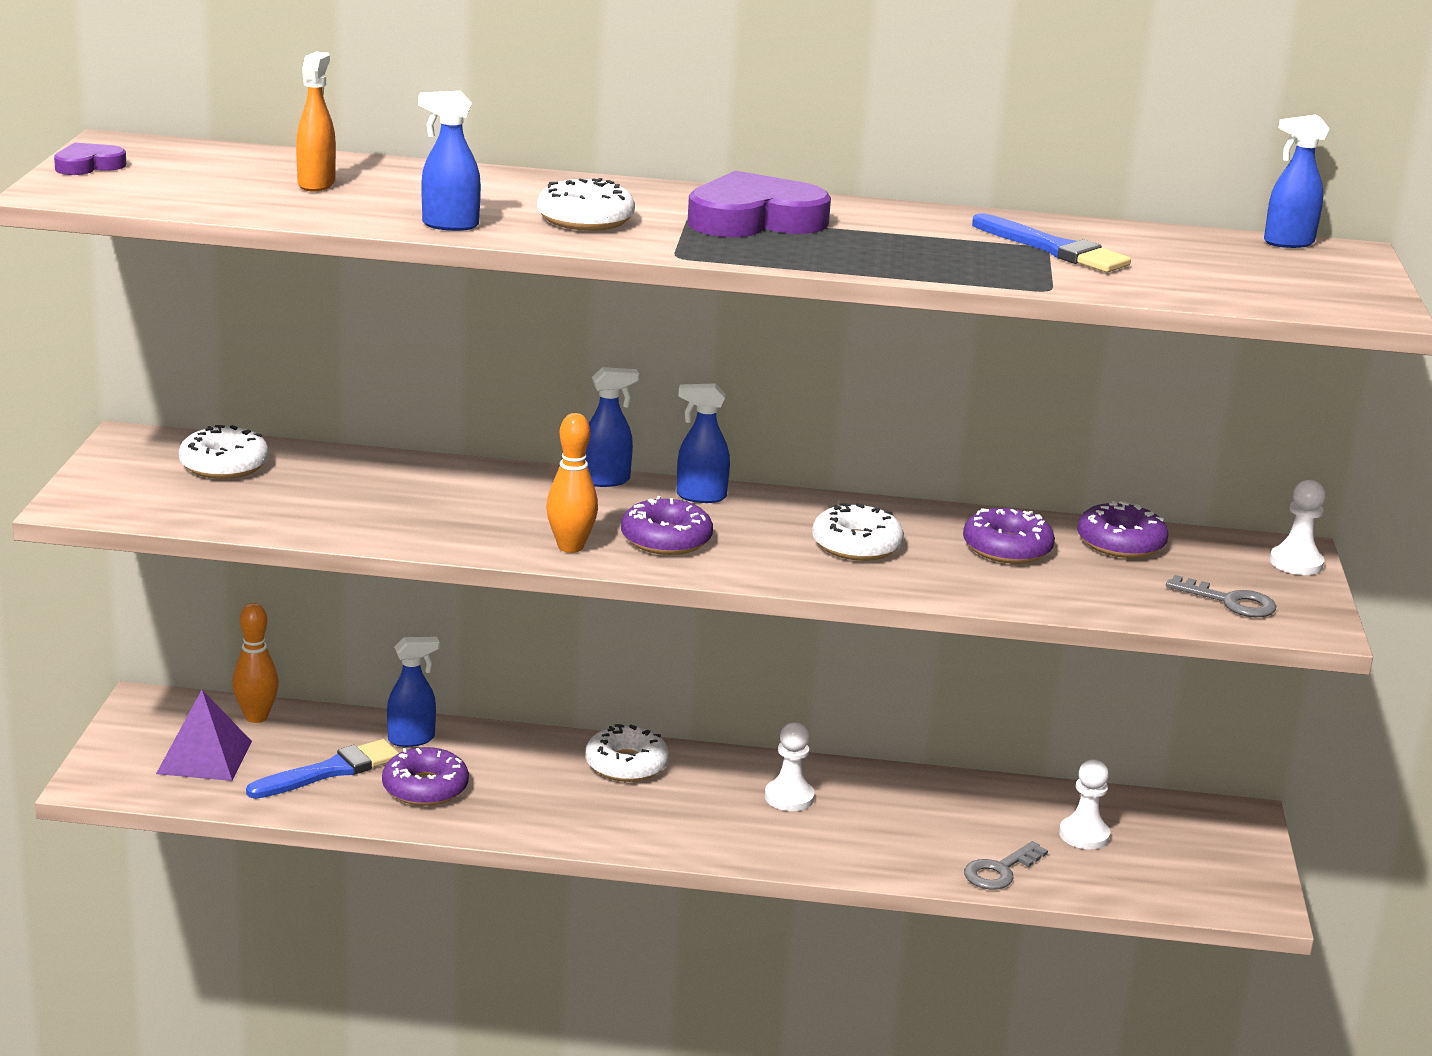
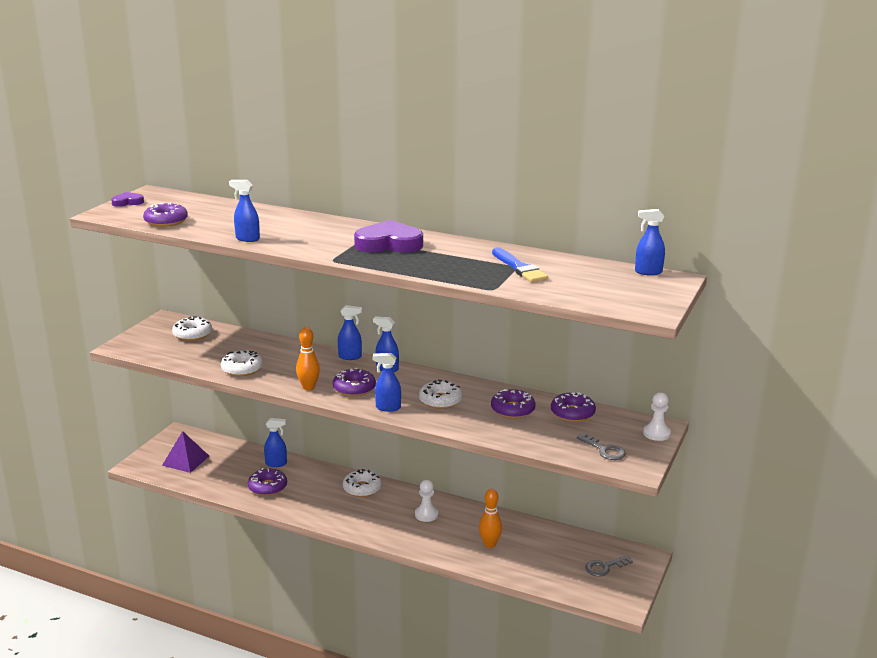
camera: 20 degrees right, 0 degrees up
orange bowling pin [232,603,279,723] -> orange bowling pin moved to [479,489,502,548]
blue brush [246,739,399,799] -> none
orange spray bottle [296,52,336,192] -> none
white donut [537,178,635,231] -> white donut moved to [221,350,263,376]
grey key [964,841,1048,890] -> grey key moved to [585,555,633,577]
white pawn [1059,759,1110,849] -> none
none -> purple donut [143,203,188,227]
none -> blue spray bottle [373,353,401,412]

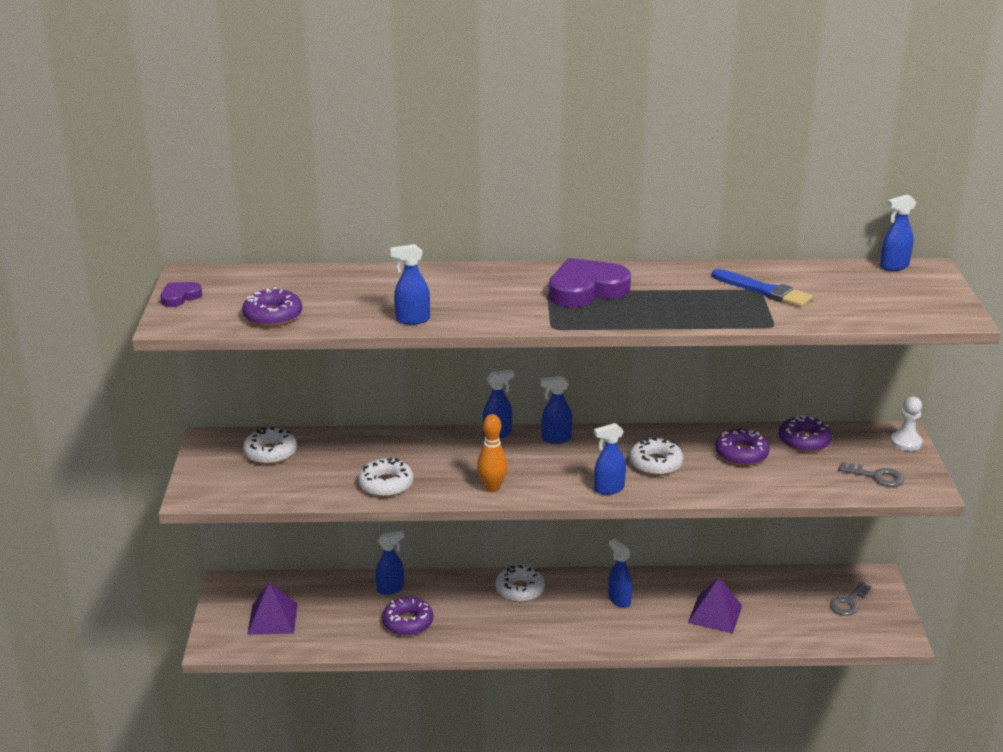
camera: 25 degrees left, 5 degrees up
purple donut [333,368,376,396] -> none
white pawn [415,480,438,522] -> blue spray bottle [608,538,632,608]
orange bowling pin [479,489,502,548] -> purple pyramid [688,578,742,633]

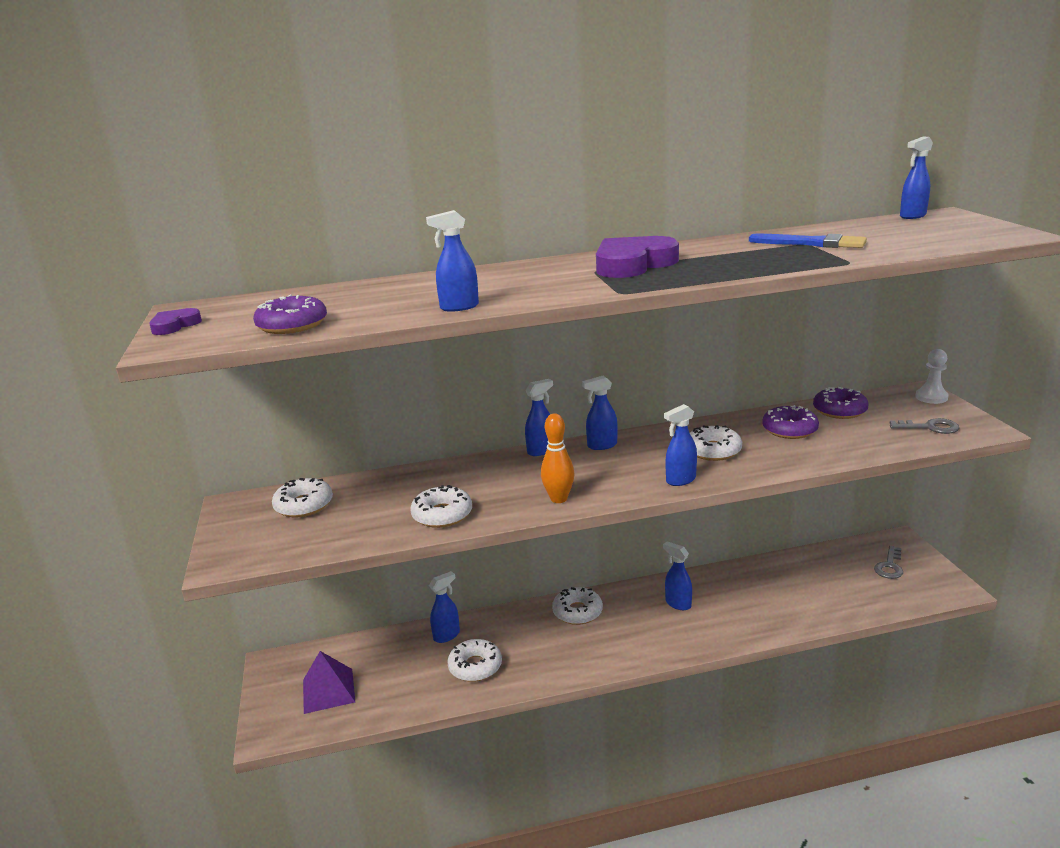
camera: 10 degrees left, 5 degrees down
purple donut [382,597,433,636] -> white donut [447,639,502,682]
purple pyramid [688,578,742,633] -> none

